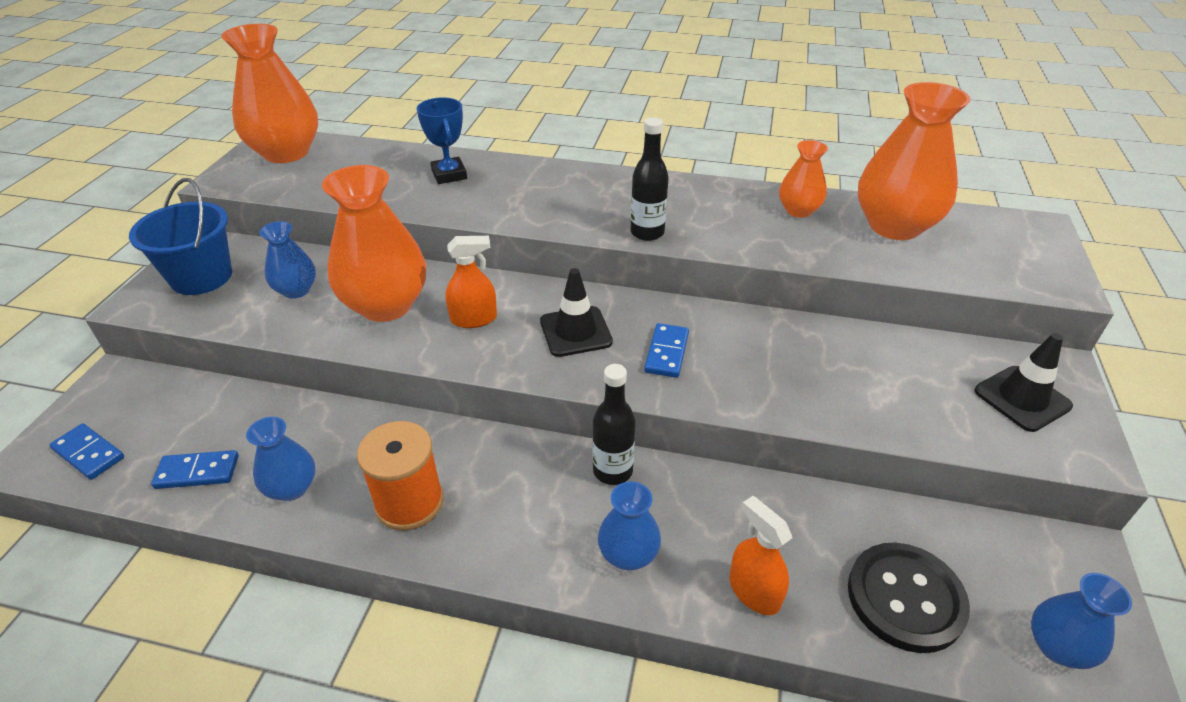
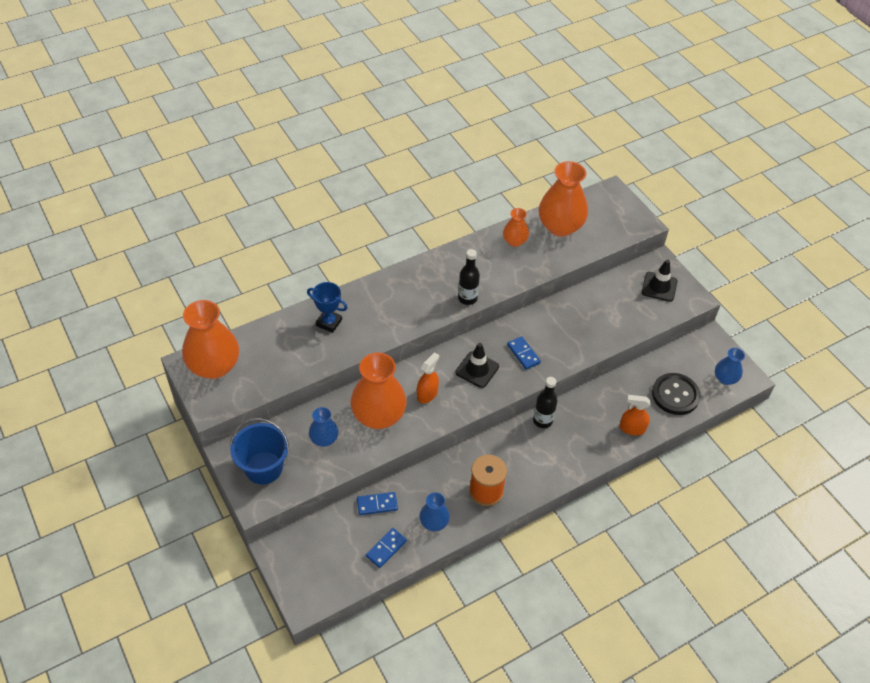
camera: 45 degrees left, 10 degrees up
blue domino [50,423,124,480] -> blue domino moved to [357,492,398,515]
blue vase [598,481,661,570] -> none

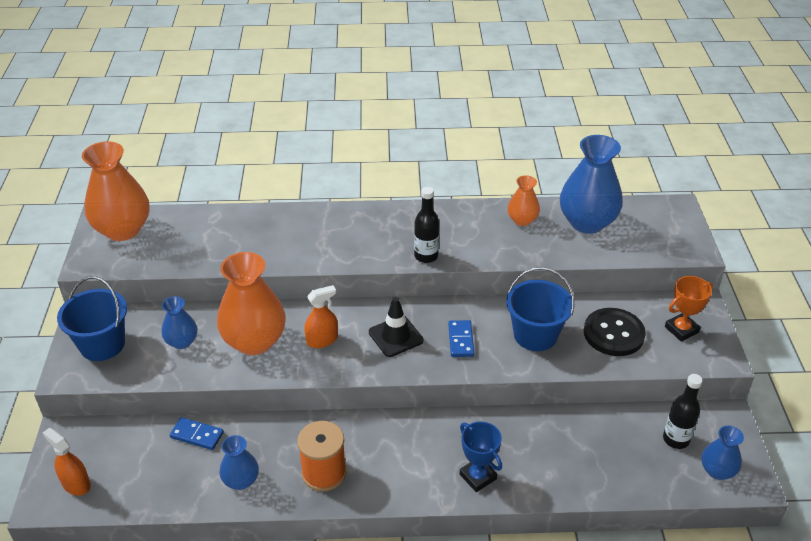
camera: 30 degrees right, 10 degrees down
blue trophy [307,282,348,333] -> blue trophy moved to [460,421,502,492]
blue domino [366,528,407,568] -> none
black bottle [533,377,557,428] -> black bottle moved to [663,374,703,449]
orange vase [539,161,588,237] -> blue vase [560,135,623,234]
orange spray bottle [619,395,651,435] -> orange spray bottle moved to [43,428,91,496]
black traffic cone [642,259,677,302] -> orange trophy [665,276,713,342]
black button [652,373,701,415] -> black button moved to [584,308,646,356]
none -> blue bucket [506,267,574,351]

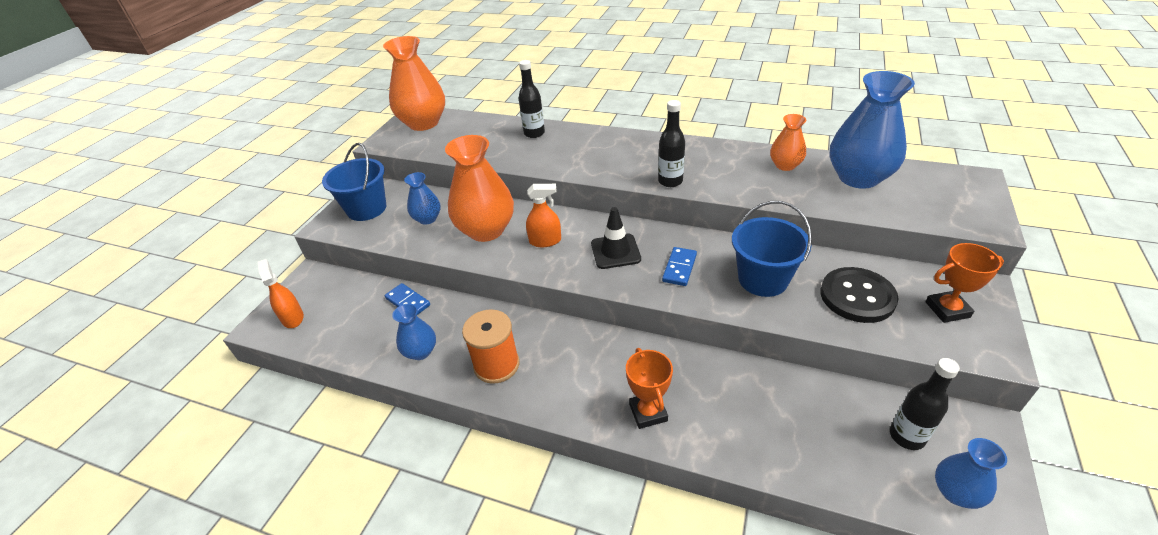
camera: 25 degrees right, 0 degrees up
blue trophy [460,421,502,492] -> orange trophy [626,348,673,429]
none -> black bottle [518,60,545,138]

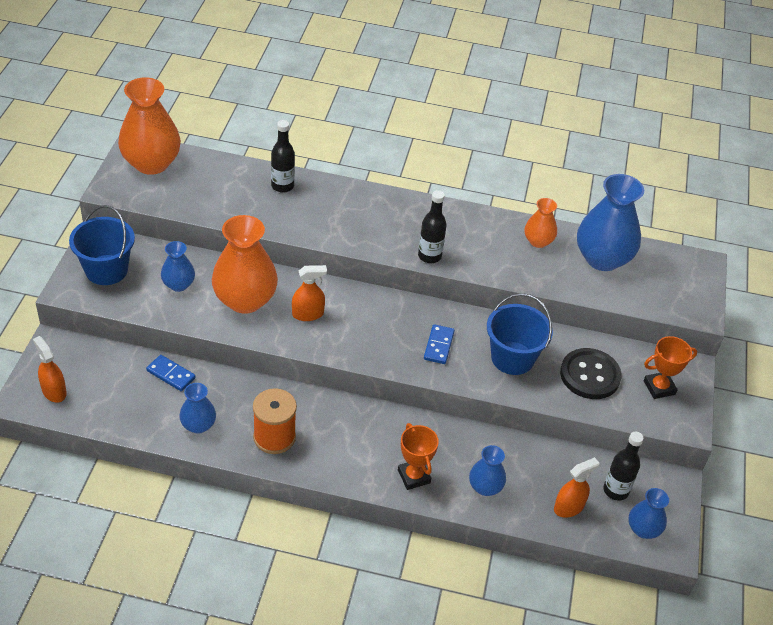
camera: 15 degrees left, 5 degrees up
black traffic cone [591,207,641,269] -> none
none -> blue vase [469,445,506,496]
none -> orange spray bottle [554,457,599,518]

